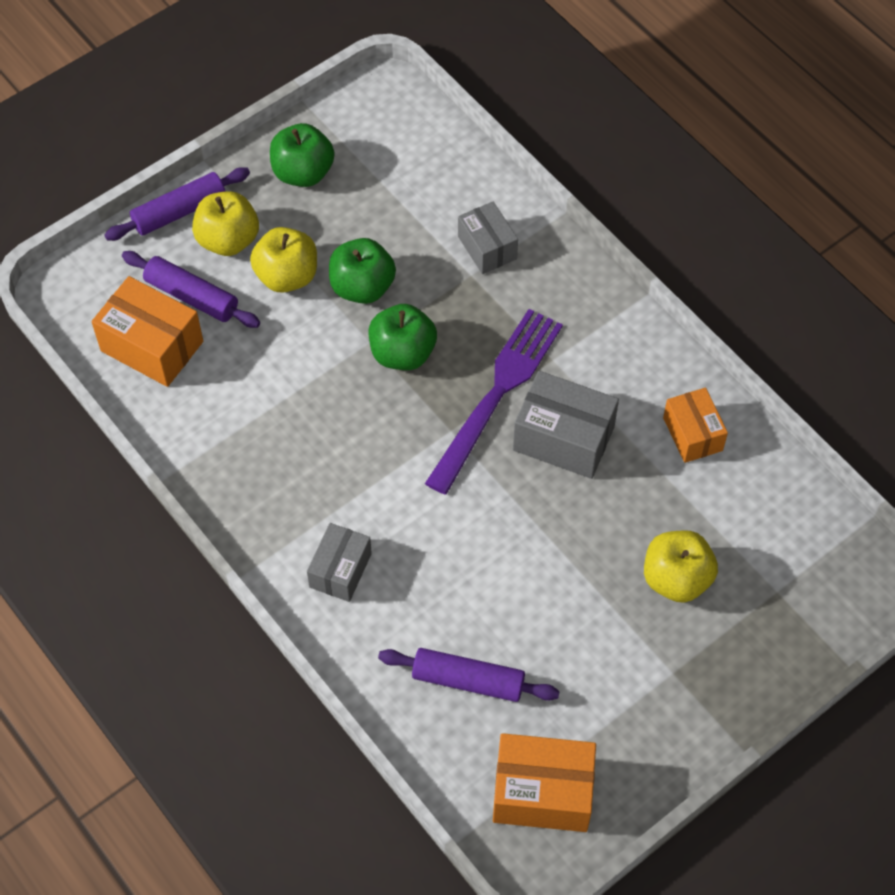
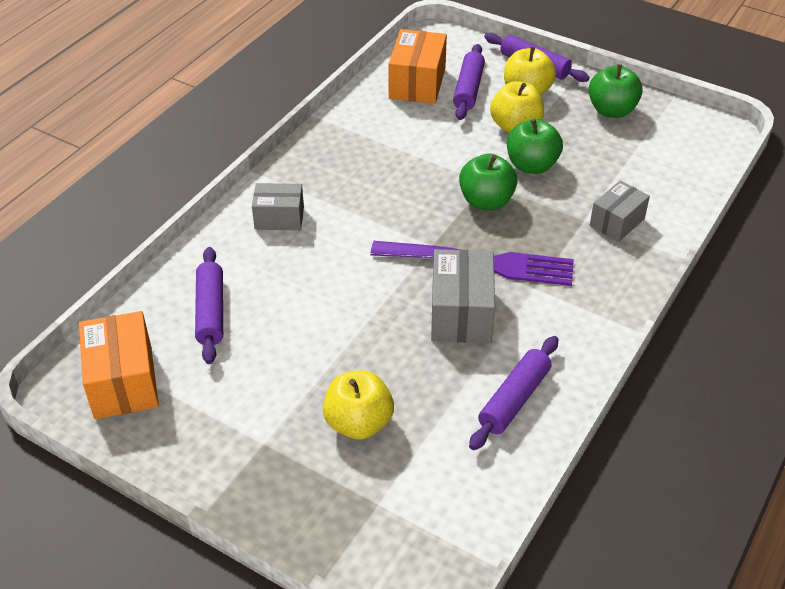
camera: 70 degrees right, 15 degrees down
orange box [663,388,728,463] -> purple rolling pin [469,336,558,450]

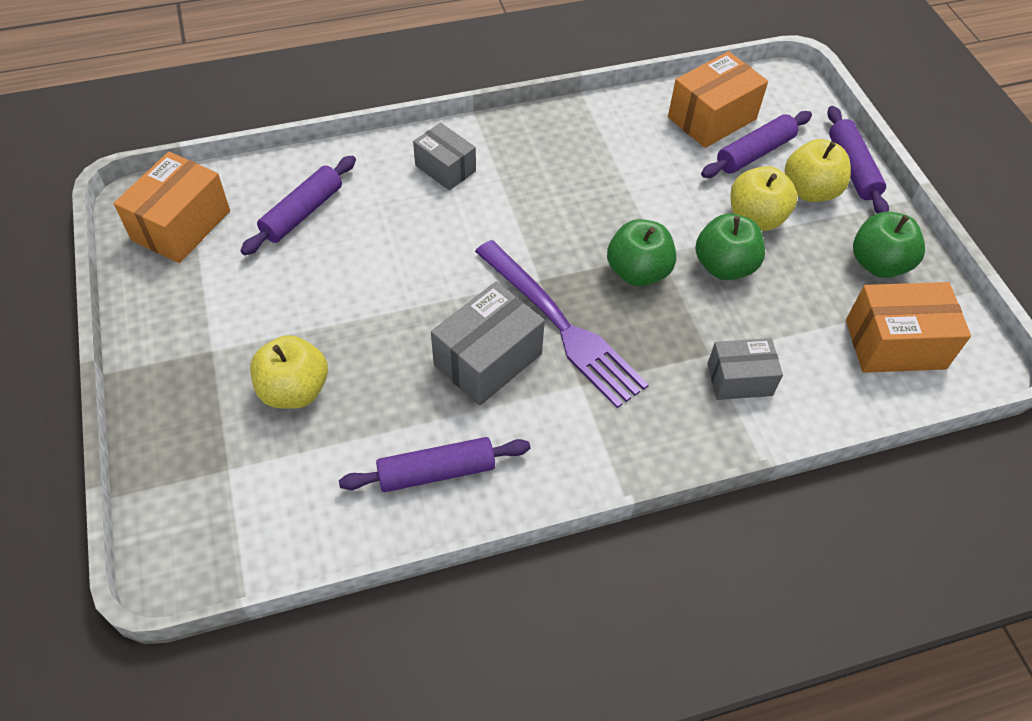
camera: 40 degrees right, 10 degrees up
none -> orange box [846,282,971,373]

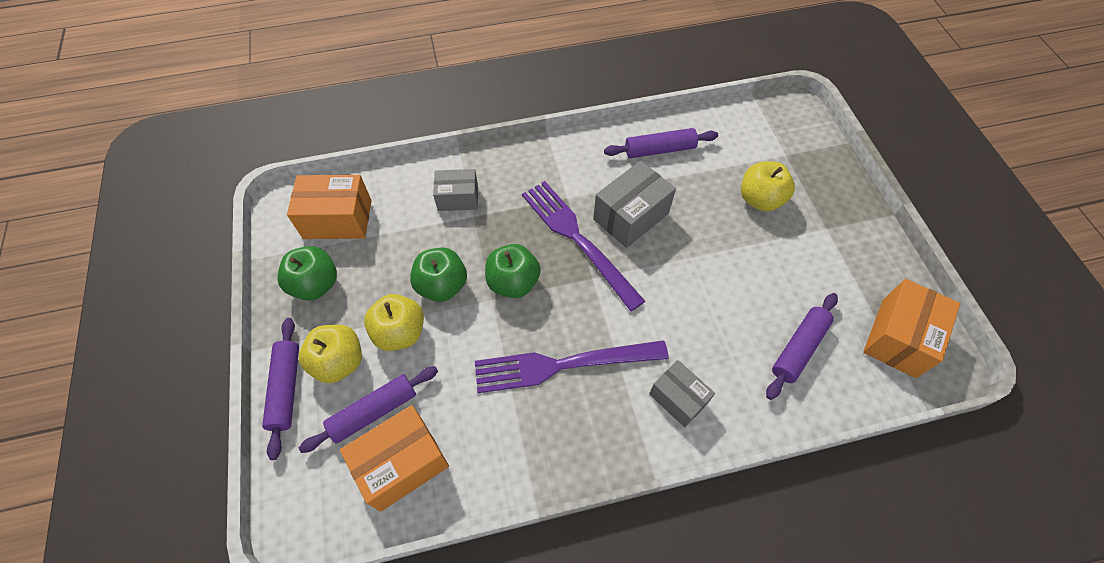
camera: 175 degrees left, 5 degrees up
none -> purple fork [475,340,669,393]

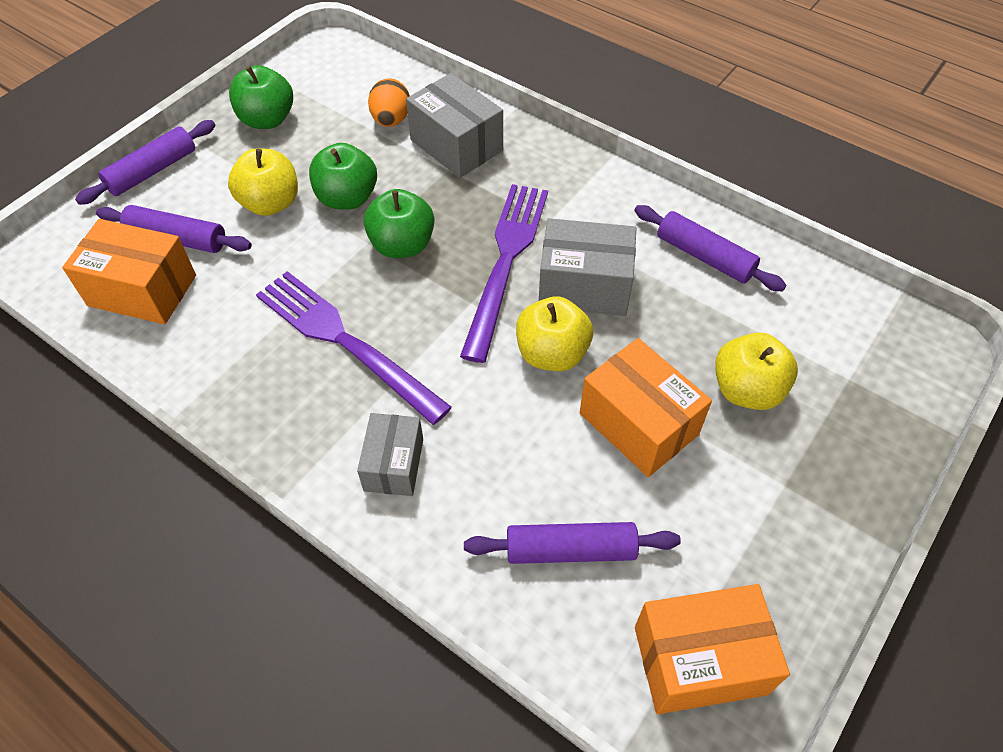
camera: 50 degrees right, 5 degrees down
orange box [287,175,372,239] -> orange box moved to [580,338,712,477]
yellow apple [299,324,362,383] -> yellow apple moved to [516,296,593,371]
grey box [433,169,478,211] -> grey box [406,73,503,178], size x1.53
none -> orange egg [368,78,410,127]

